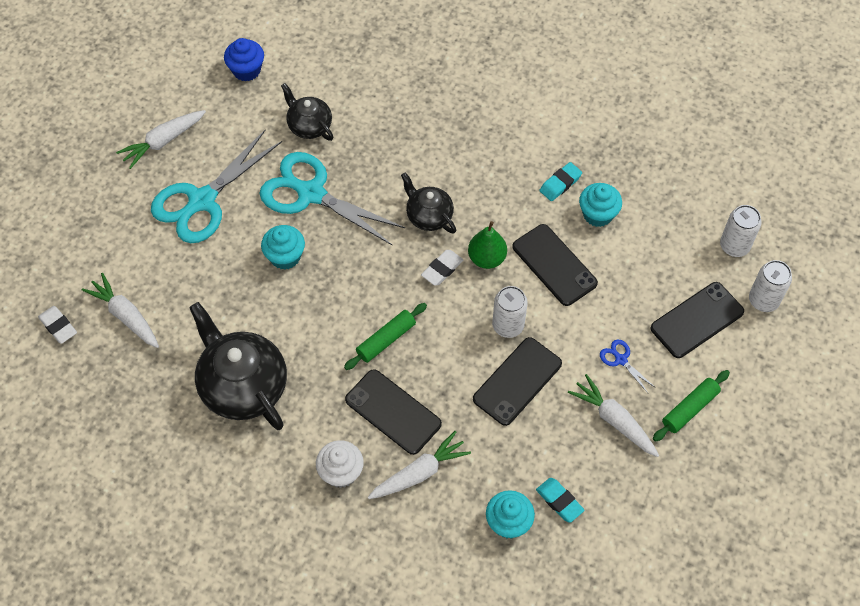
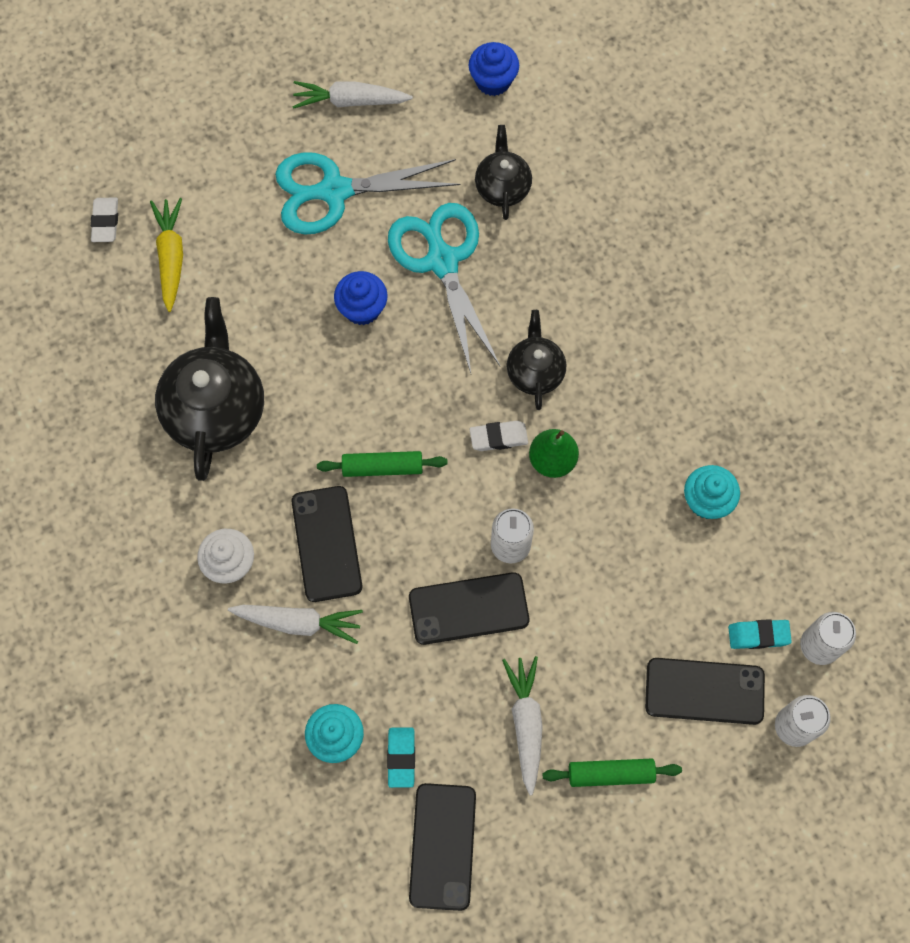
camera: 40 degrees right, 10 degrees up
white carrot [82,273,159,348] -> yellow carrot [150,198,183,312]
turquoise cupcake [261,225,305,270] -> blue cupcake [334,271,387,325]
black phone [512,224,598,306] -> black phone moved to [409,783,476,911]
turquoise eraser [539,162,582,201] -> turquoise eraser moved to [728,619,792,649]
blue scissors [600,339,656,393] -> none

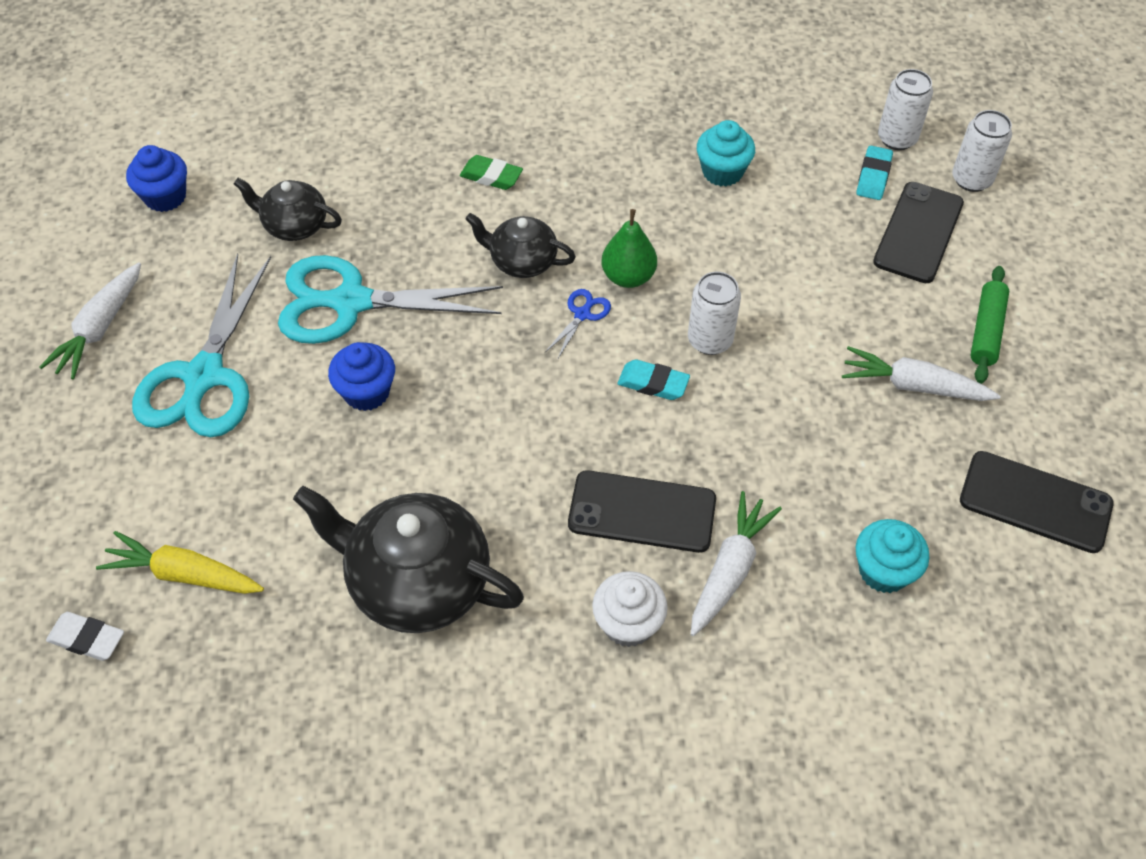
camera: 70 degrees left, 15 degrees down
green rolling pin [317,451,448,477] -> none
turquoise eraser [387,727,415,788] -> turquoise eraser moved to [618,359,690,400]
black phone [409,572,529,645] -> none
white eraser [470,421,528,451] -> blue scissors [545,289,611,358]
none -> green eraser [460,155,523,190]

